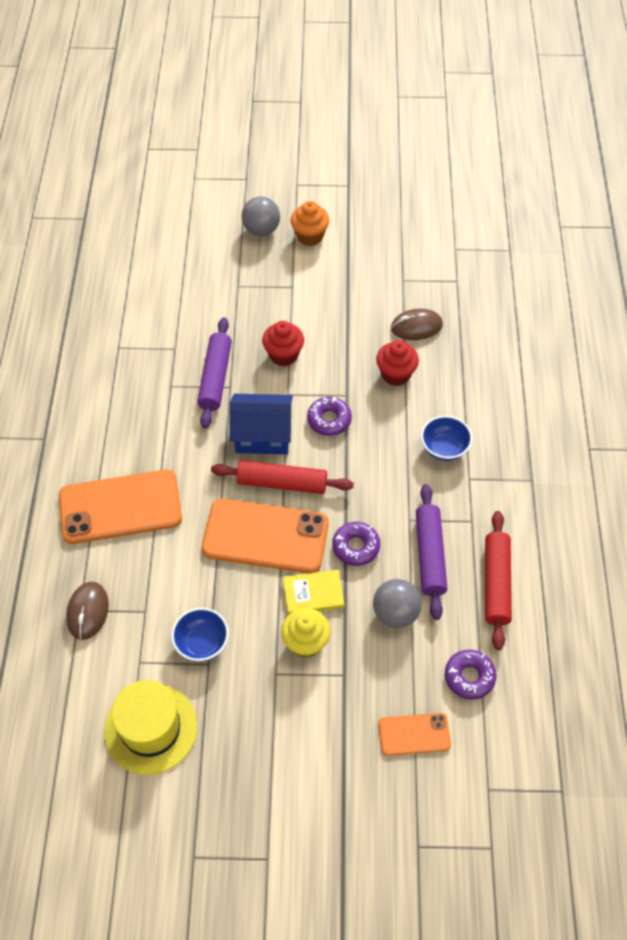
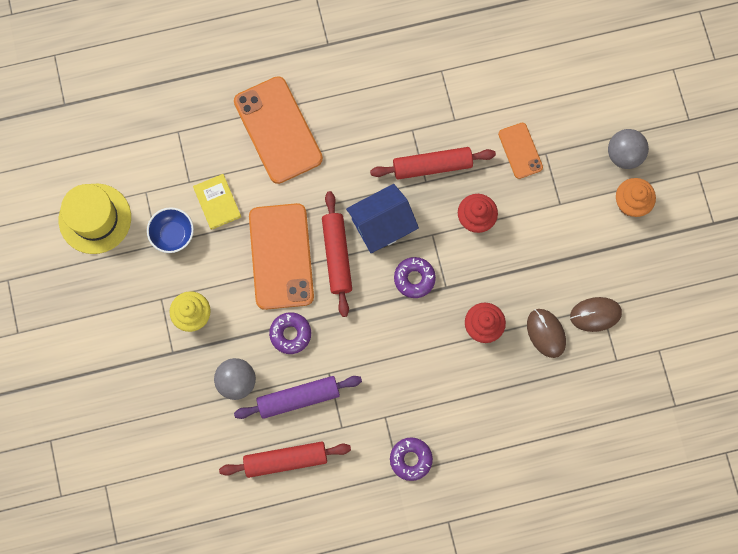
camera: 75 degrees right, 20 degrees up
brown mouse [66,582,109,640] -> brown mouse moved to [570,297,622,332]
purple rolling pin [197,317,232,428] -> red rolling pin [370,147,496,179]
blue house [230,394,293,454] -> blue house turned 75 degrees clockwise [346,184,419,253]
yellow book [283,570,345,615] -> yellow book moved to [193,174,241,230]
orange phone [378,713,451,756] -> orange phone moved to [498,123,543,179]
blue bowl [421,415,472,461] -> none
purple donut [445,650,497,700] -> purple donut moved to [390,438,433,481]

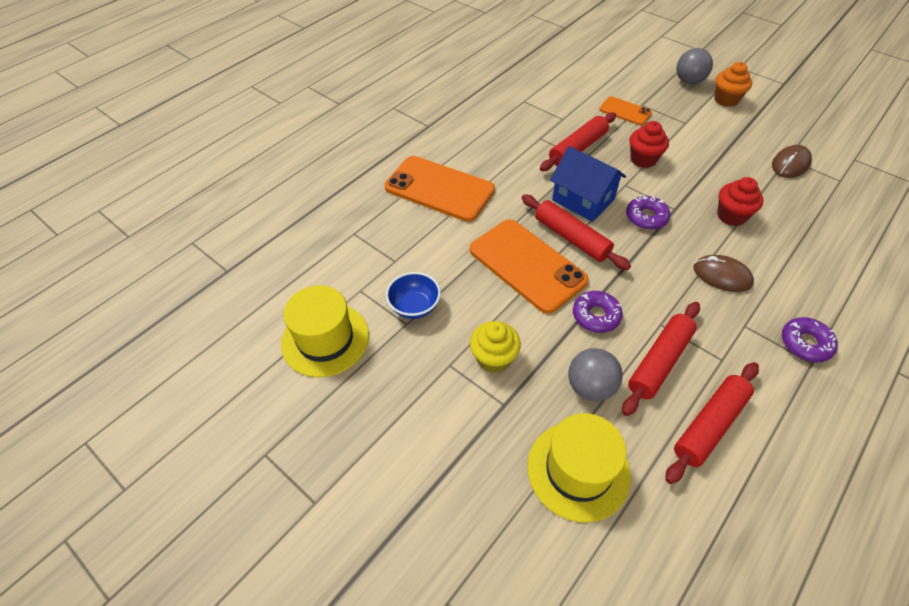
camera: 35 degrees left, 25 degrees down
yellow book [193,174,241,230] -> none
purple rolling pin [234,376,362,419] -> red rolling pin [622,302,700,416]
blue house [346,184,419,253] -> blue house turned 75 degrees counterclockwise [550,146,626,222]
brown mouse [527,309,566,358] -> brown mouse moved to [693,255,754,292]
none -> yellow hat [527,413,631,523]

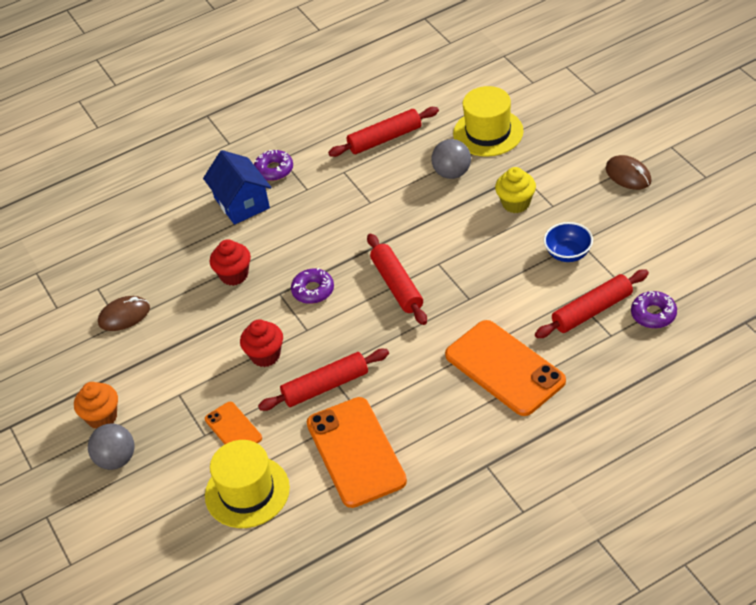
camera: 155 degrees left, 5 degrees down
yellow hat [281,285,369,377] -> yellow hat moved to [205,440,290,528]
orange phone [470,219,589,314] -> orange phone moved to [307,397,407,508]
blue house [550,146,626,222] -> blue house moved to [203,150,272,225]
purple donut [573,291,623,333] -> purple donut moved to [631,291,677,329]
red rolling pin [622,302,700,416] -> red rolling pin moved to [535,270,649,338]
brown mouse [693,255,754,292] -> brown mouse moved to [606,155,652,190]

